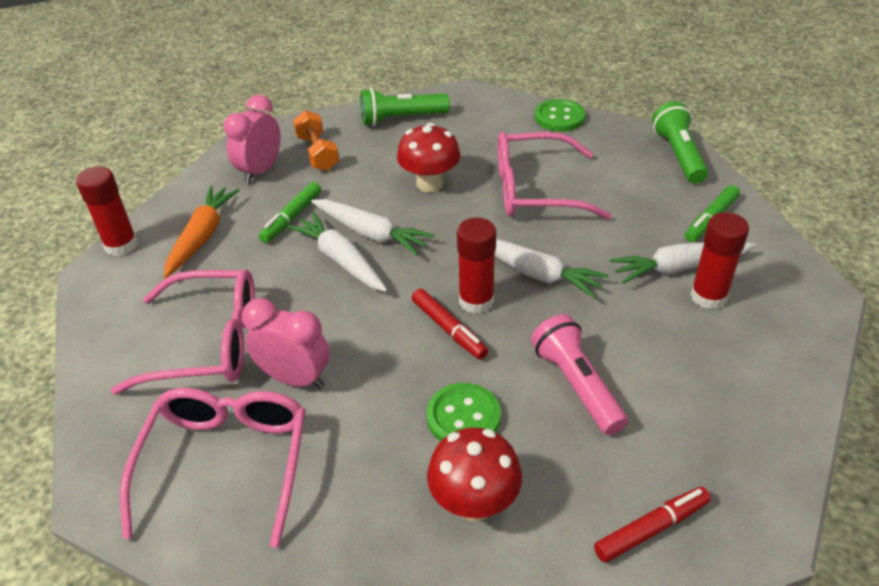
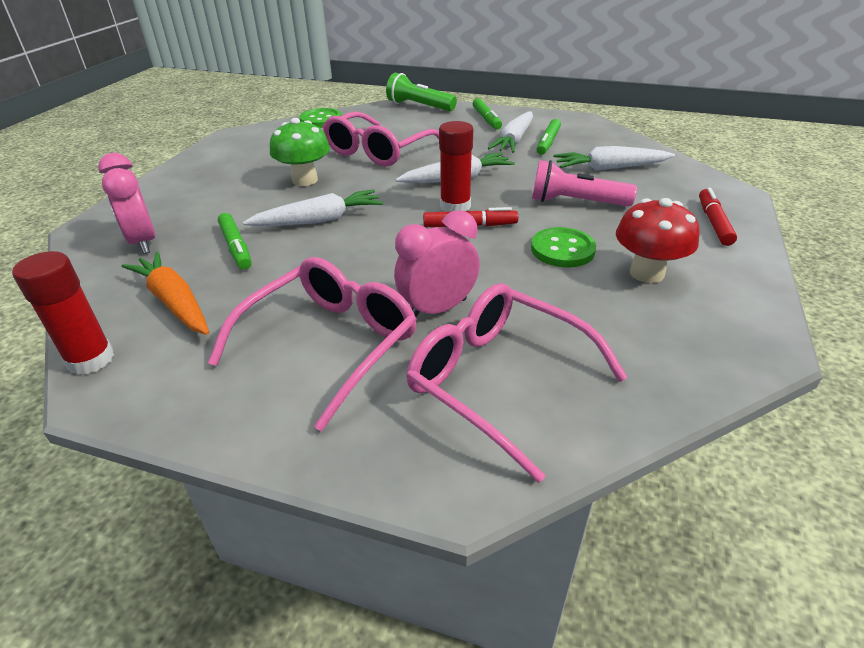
camera: 55 degrees left, 5 degrees down
white carrot [287,212,387,292] -> white carrot moved to [553,146,675,171]
orange dumbbell [293,110,339,171] -> none
green flashlight [360,88,450,126] -> none
red mushroom [397,123,460,192] -> green mushroom [270,118,330,186]
red glue stick [690,212,749,310] -> green marker [536,119,561,155]

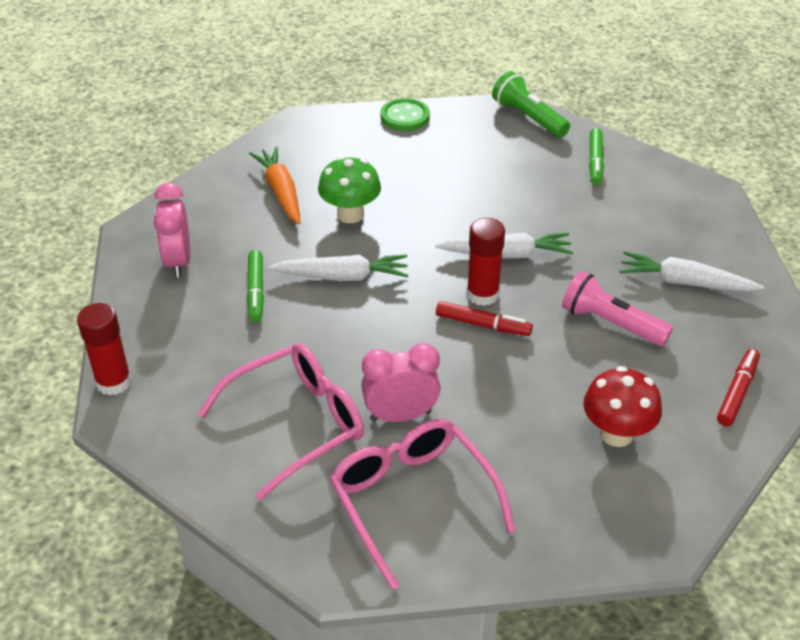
camera: 20 degrees right, 5 degrees up
orange carrot [121,252,209,335] -> orange carrot moved to [249,147,300,224]
pink glasses [323,112,439,166] -> none
white carrot [488,111,533,153] -> none
green button [531,227,596,268] -> none
green marker [536,119,561,155] -> none

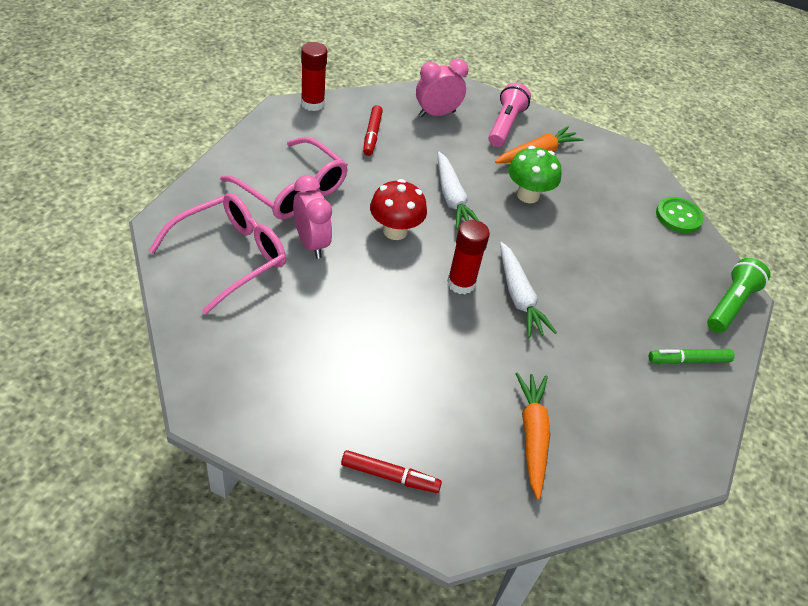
camera: 70 degrees right, 5 degrees up
green marker [247,250,264,322] -> none
red marker [436,301,533,336] -> red marker moved to [363,105,383,156]
pink flashlight [562,271,673,346] -> pink flashlight moved to [488,83,531,147]
red mushroom [583,366,662,447] -> red mushroom moved to [370,179,427,240]
white carrot [619,251,764,292] -> orange carrot [515,372,550,500]

